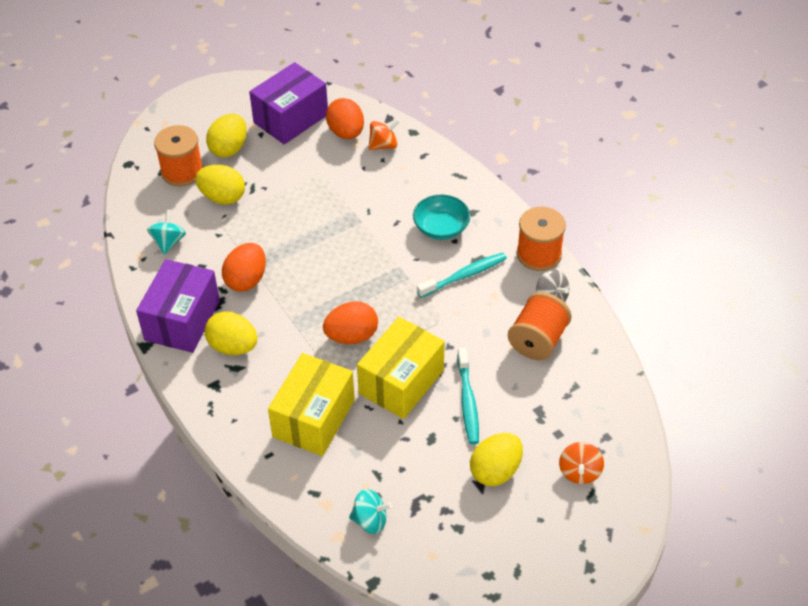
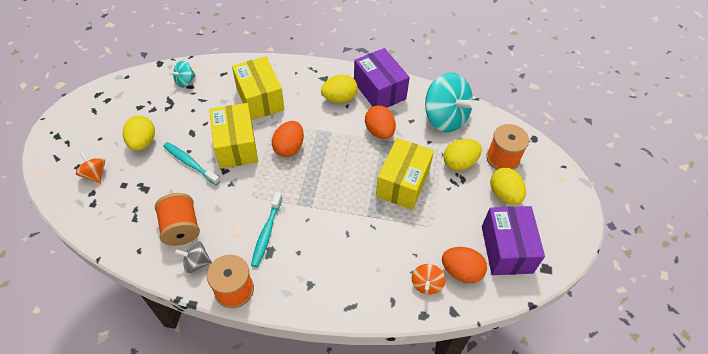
camera: 130 degrees right, 5 degrees up
turquoise spinning top [147,210,186,255] -> turquoise spinning top [425,72,476,132], size x2.12
turquoise bowl [413,195,470,240] -> none
none -> yellow box [376,138,434,210]

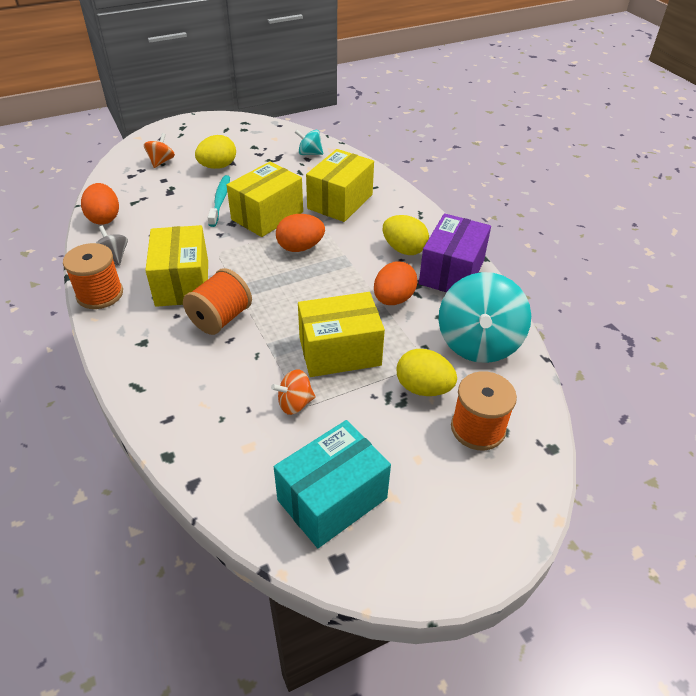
camera: 55 degrees right, 10 degrees down
orange spool [155,193,200,246] -> orange spool moved to [183,268,252,335]
turquoise toothbrush [251,192,282,267] -> yellow box [145,225,208,307]
orange spinning top [411,264,445,295] -> orange spinning top moved to [271,369,315,415]
orange egg [442,247,487,283] -> orange egg moved to [81,183,119,225]
purple box [482,206,545,275] -> turquoise box [274,420,391,548]
yellow egg [490,168,526,205] -> none

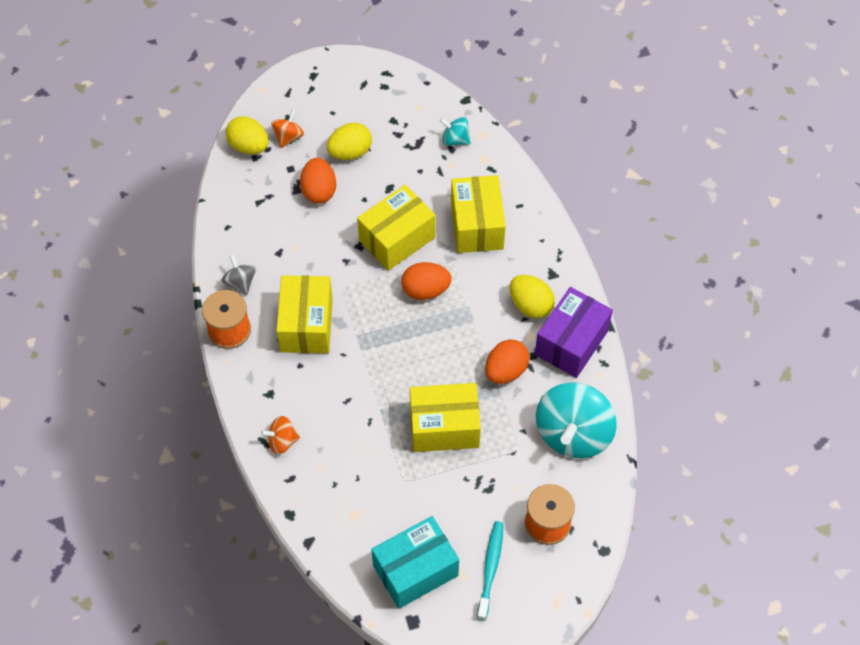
camera: 10 degrees right, 15 degrees up
orange egg [81,183,119,225] -> orange egg moved to [300,158,336,204]
orange spool [183,268,252,335] -> none
turquoise toothbrush [208,175,230,227] -> turquoise toothbrush moved to [477,521,504,621]
orange spinning top [271,369,315,415] -> orange spinning top moved to [261,416,300,454]
yellow box [306,149,374,222] -> yellow box turned 45 degrees counterclockwise [451,175,506,253]
yellow egg [396,349,457,396] -> yellow egg moved to [226,116,269,154]

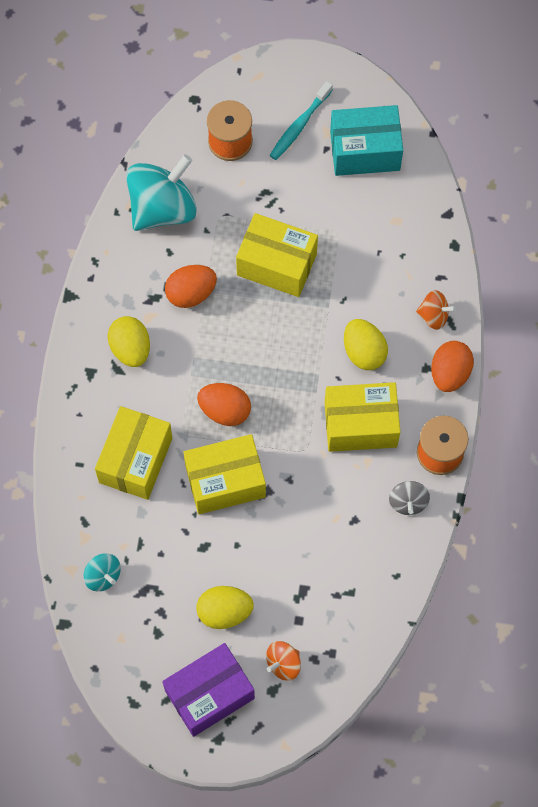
camera: 155 degrees left, 10 degrees up
yellow egg [226,116,269,154] -> yellow egg moved to [344,319,388,370]
yellow box [276,275,333,353] -> yellow box turned 60 degrees clockwise [325,382,400,452]
orange egg [300,158,336,204] -> orange egg moved to [431,341,474,392]
purple box [535,287,613,378] -> purple box moved to [162,643,255,737]

